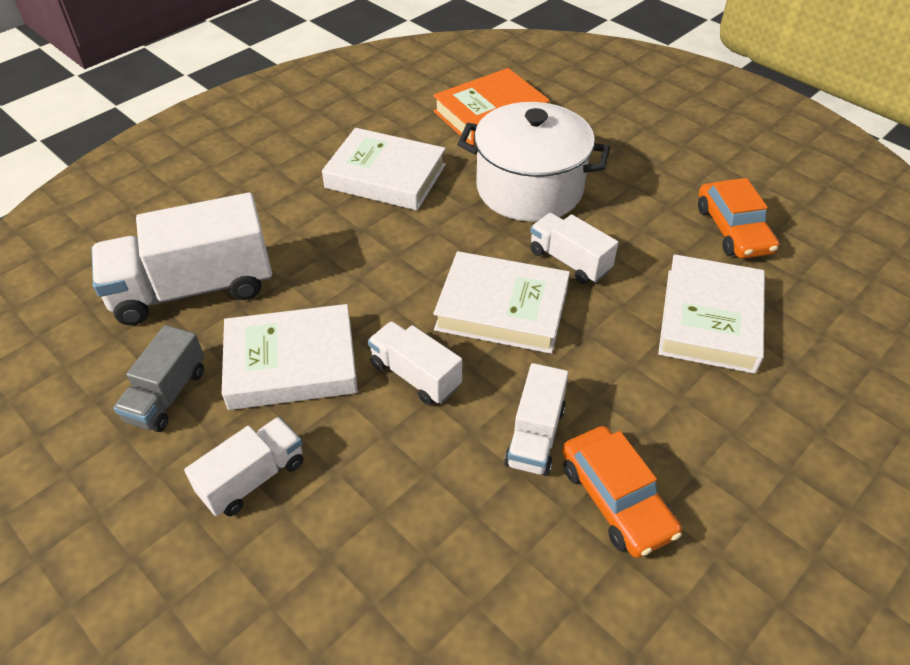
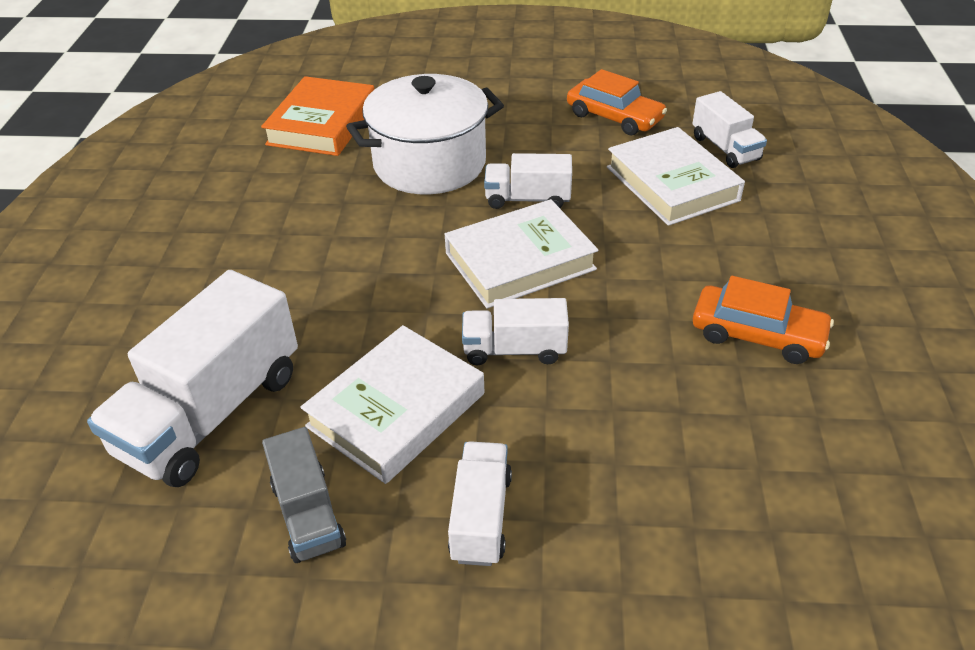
camera: 40 degrees left, 5 degrees down
white book [322,128,446,210] -> none
white truck [504,363,569,476] -> white truck moved to [692,91,767,168]

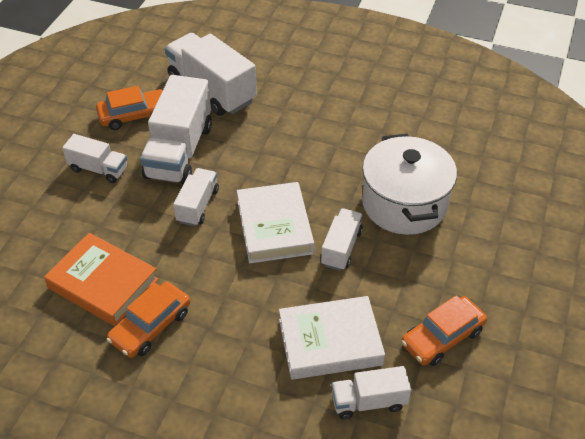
camera: 105 degrees right, 5 degrees up
orange book [261,76,374,156] -> orange book moved to [44,233,158,326]
grey truck [262,427,346,563] -> orange car [96,86,163,130]
white book [300,325,484,484] -> white truck [140,75,212,184]

